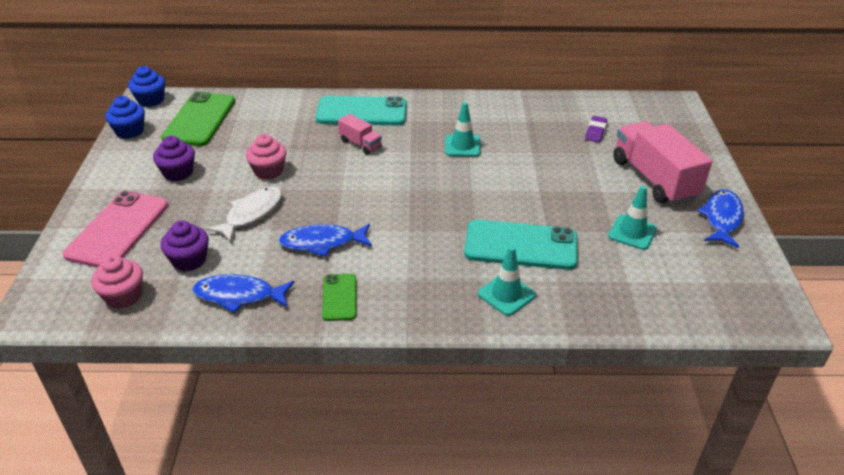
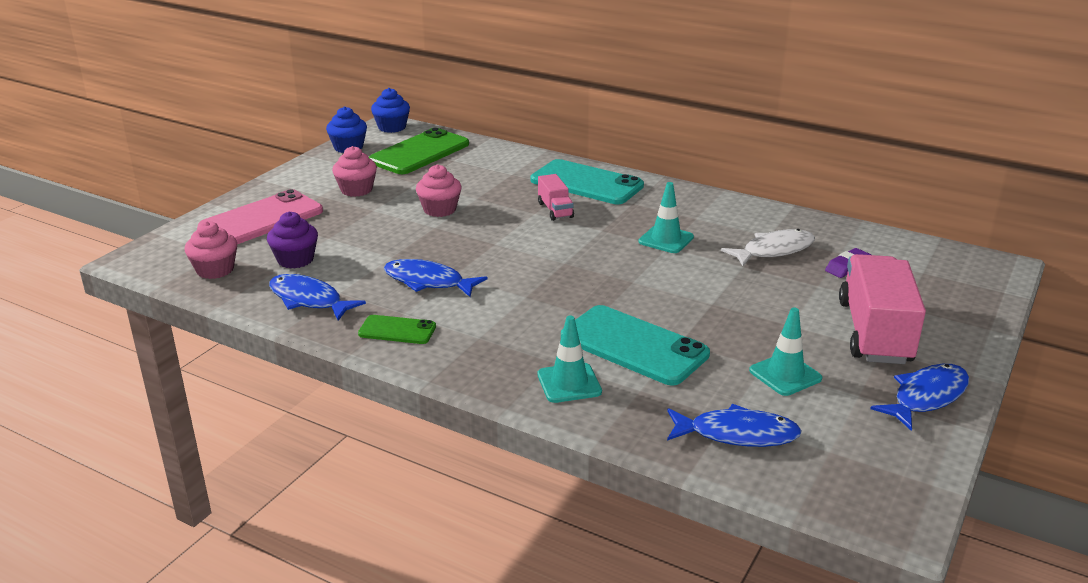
camera: 30 degrees right, 10 degrees down
purple cupcake [153,136,195,181] -> pink cupcake [332,146,377,197]
white fish [206,187,282,242] -> white fish moved to [721,229,815,266]
green phone [322,274,356,321] -> green phone turned 75 degrees clockwise [358,315,436,344]
none -> blue fish [667,404,802,447]

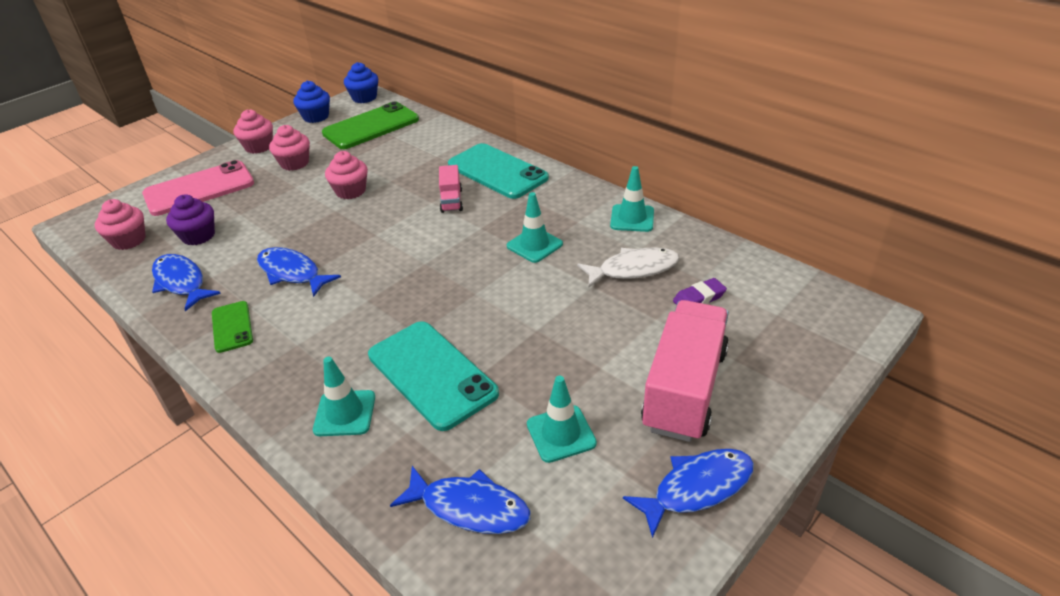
camera: 15 degrees right, 10 degrees up
green phone [358,315,436,344] -> green phone turned 45 degrees clockwise [212,301,253,353]
none -> pink cupcake [234,109,273,154]
none -> turquoise traffic cone [610,166,654,232]

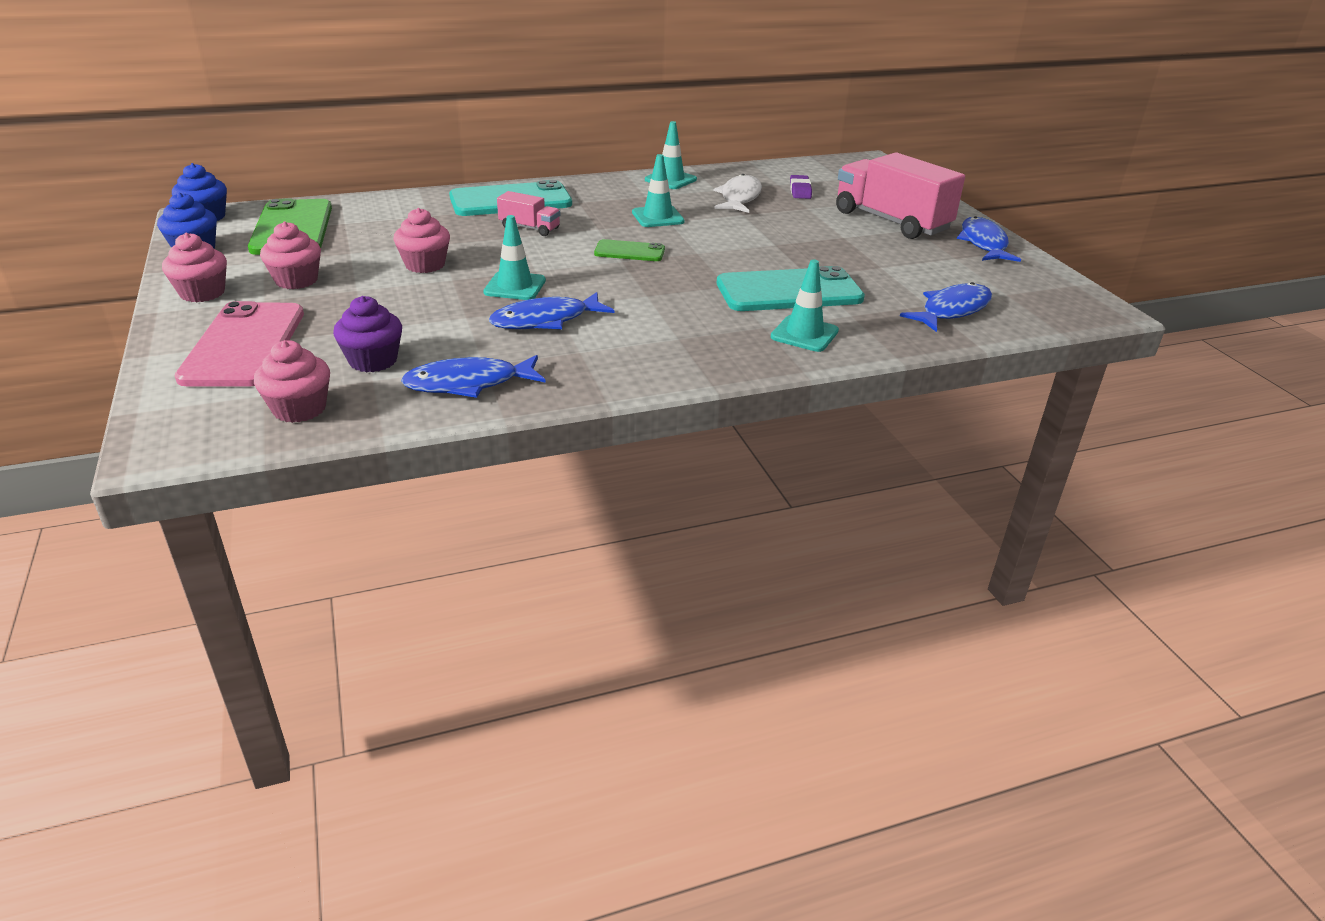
camera: 65 degrees left, 5 degrees down
green phone [212,301,253,353] -> green phone moved to [594,239,665,261]
turquoise traffic cone [527,376,597,463] -> turquoise traffic cone moved to [483,215,546,300]

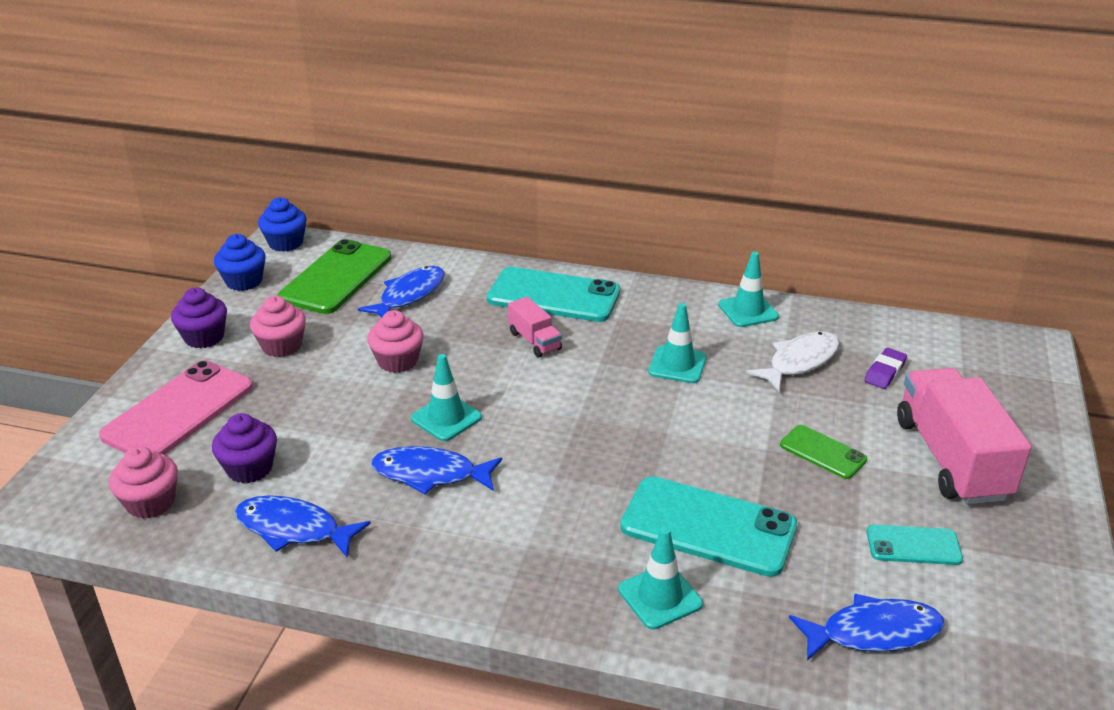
camera: 35 degrees right, 0 degrees up
pink cupcake [162,233,227,302] -> purple cupcake [171,288,227,349]
green phone [594,239,665,261] -> green phone moved to [780,425,867,479]
blue fish [957,216,1021,262] -> blue fish moved to [358,266,445,318]
none -> turquoise phone [867,525,963,565]

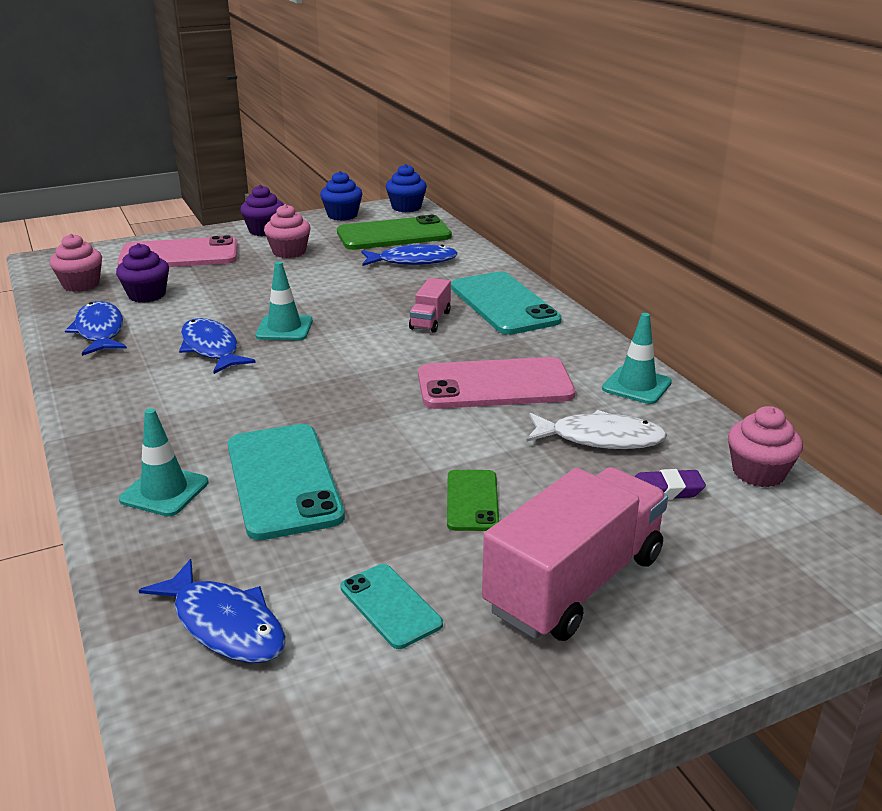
camera: 50 degrees right, 5 degrees down
pink cupcake [367,310,424,373] -> pink cupcake moved to [728,406,803,487]
turquoise traffic cone [648,303,707,383] -> pink phone [418,357,575,409]

